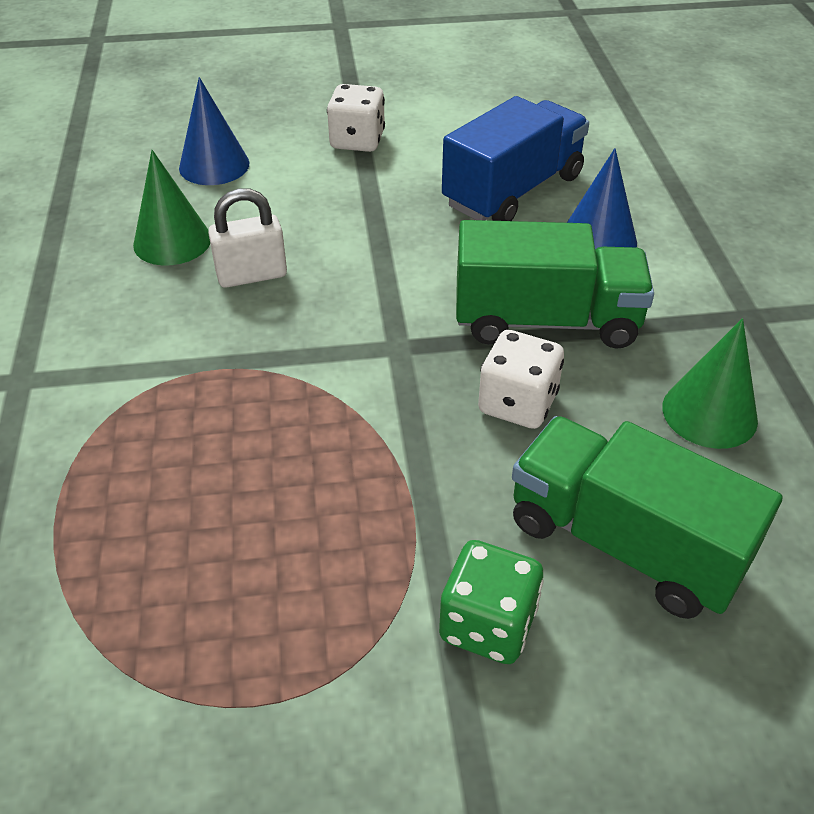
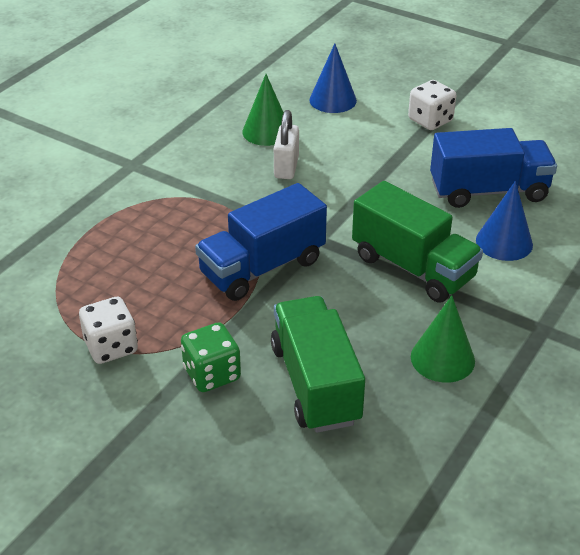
camera: 40 degrees right, 5 degrees down
white padlock [208,188,287,288] -> white padlock turned 75 degrees clockwise [274,110,299,179]
white dice [478,330,564,429] -> white dice moved to [79,297,138,364]
none -> blue truck [195,183,327,301]

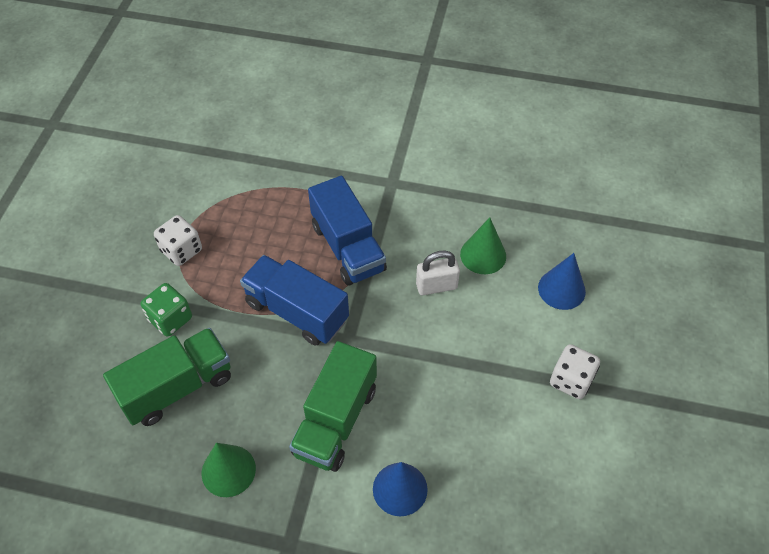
camera: 70 degrees right, 15 degrees up
blue truck [430,128,557,208] -> blue truck moved to [308,176,387,286]

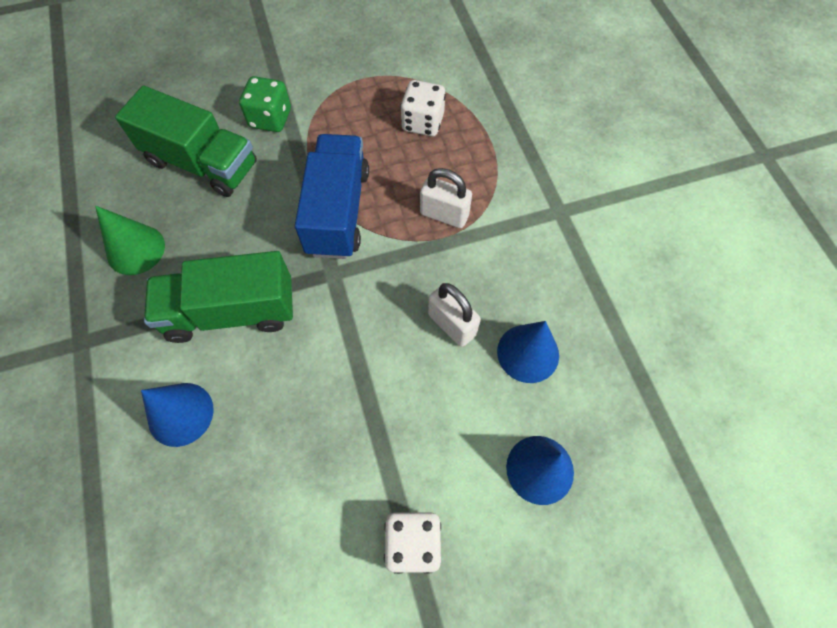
camera: 60 degrees right, 10 degrees up
white dice [154,215,202,266] -> white dice moved to [400,80,446,136]
blue truck [308,176,387,286] -> white padlock [420,168,472,228]
green cone [460,217,506,274] -> blue cone [497,321,559,383]

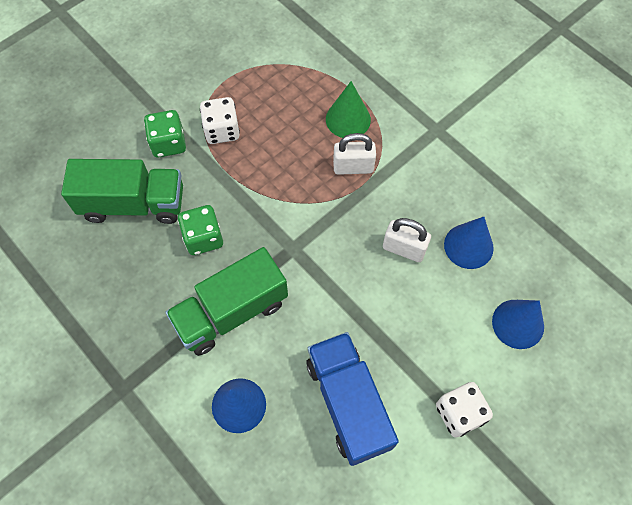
camera: 25 degrees left, 0 degrees up
green cone [95,205,165,275] -> green cone moved to [326,81,371,138]
blue truck [295,134,369,259] -> blue truck moved to [306,332,399,466]
white dice [400,80,446,136] -> white dice moved to [200,97,240,144]
none -> green dice [178,205,223,255]

